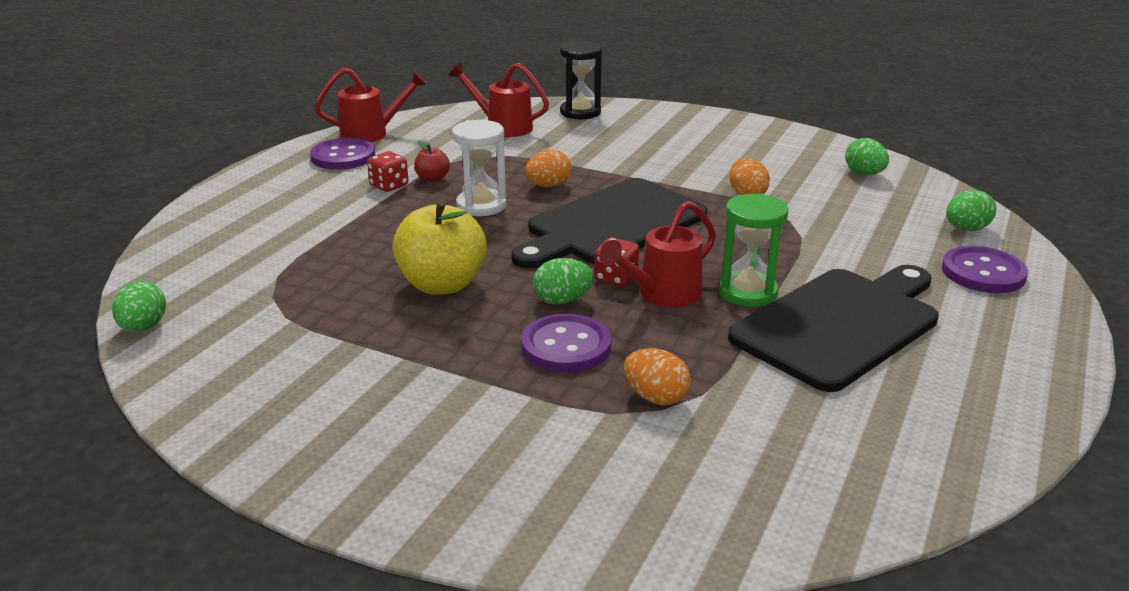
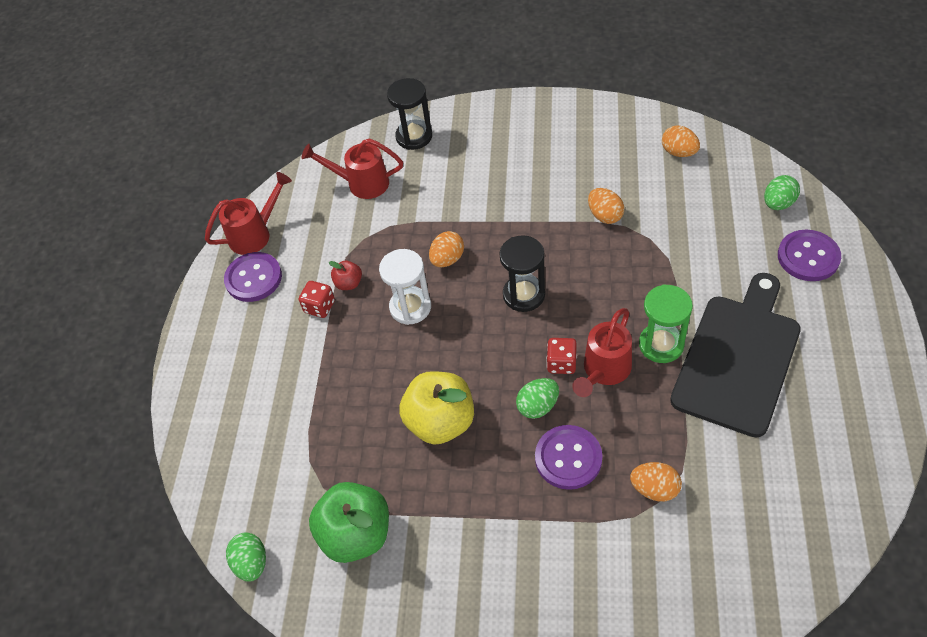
camera: 15 degrees left, 25 degrees up
black cutting board [511,178,707,269] -> black hourglass [499,235,545,312]
green egg [845,138,889,175] -> orange egg [662,125,700,157]
none -> green apple [309,482,389,563]

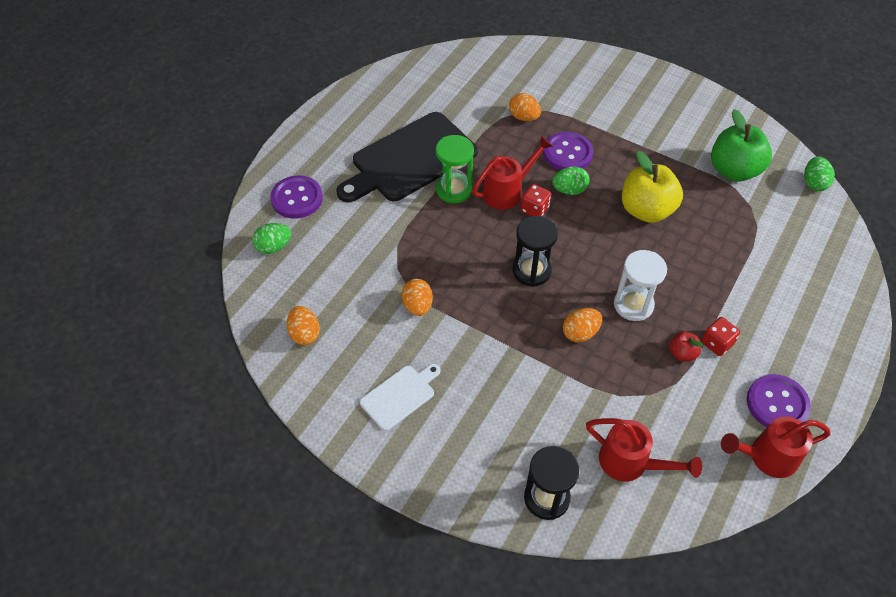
camera: 160 degrees left, 0 degrees up
none -> white cutting board [360,364,441,431]

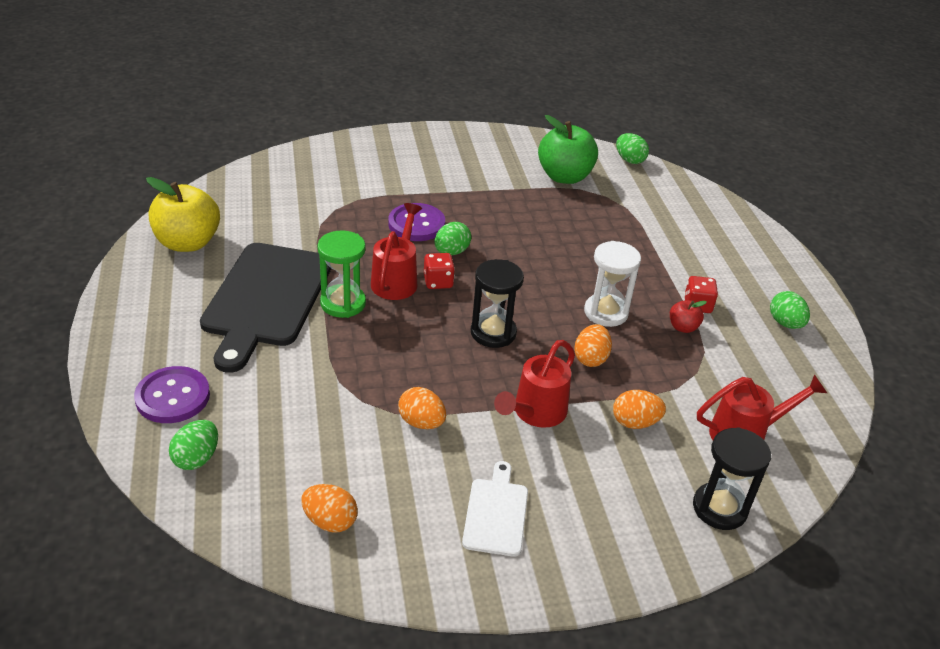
camera: 45 degrees left, 15 degrees down
orange egg [509,93,541,121] -> orange egg moved to [613,390,666,429]
yellow apple [622,151,683,223] -> yellow apple moved to [146,177,220,252]
red watering can [721,416,831,478] -> red watering can moved to [494,340,575,428]
purple button [747,374,811,427] -> green egg [770,291,810,329]

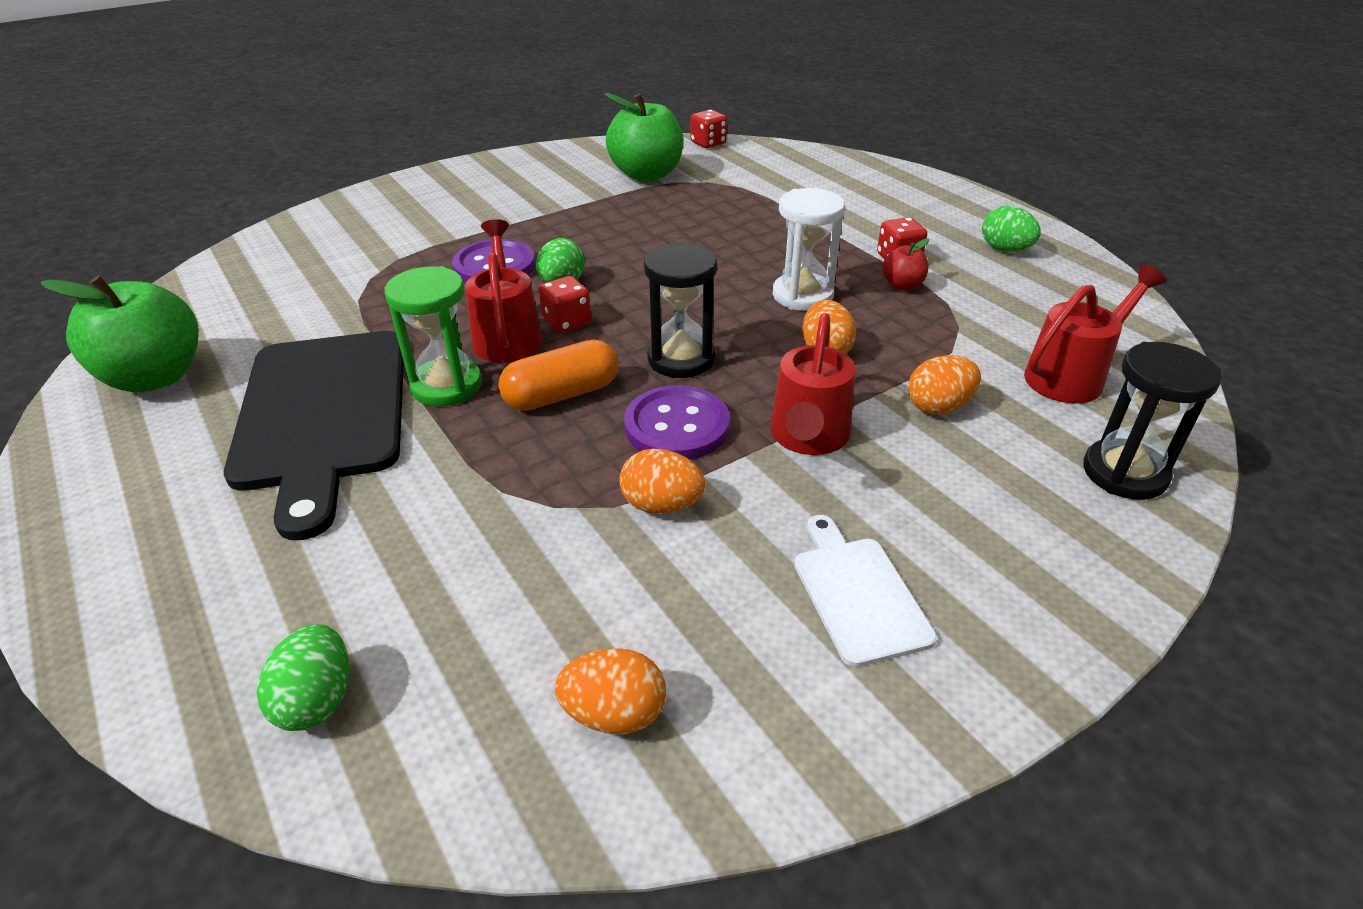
camera: 20 degrees left, 0 degrees up
purple button [134,366,210,423] -> purple button moved to [624,385,730,460]
yellow apple [146,177,220,252] -> green apple [41,275,199,393]
green egg [616,133,649,164] -> red dice [691,110,727,148]
none -> orange capsule [498,340,619,411]

